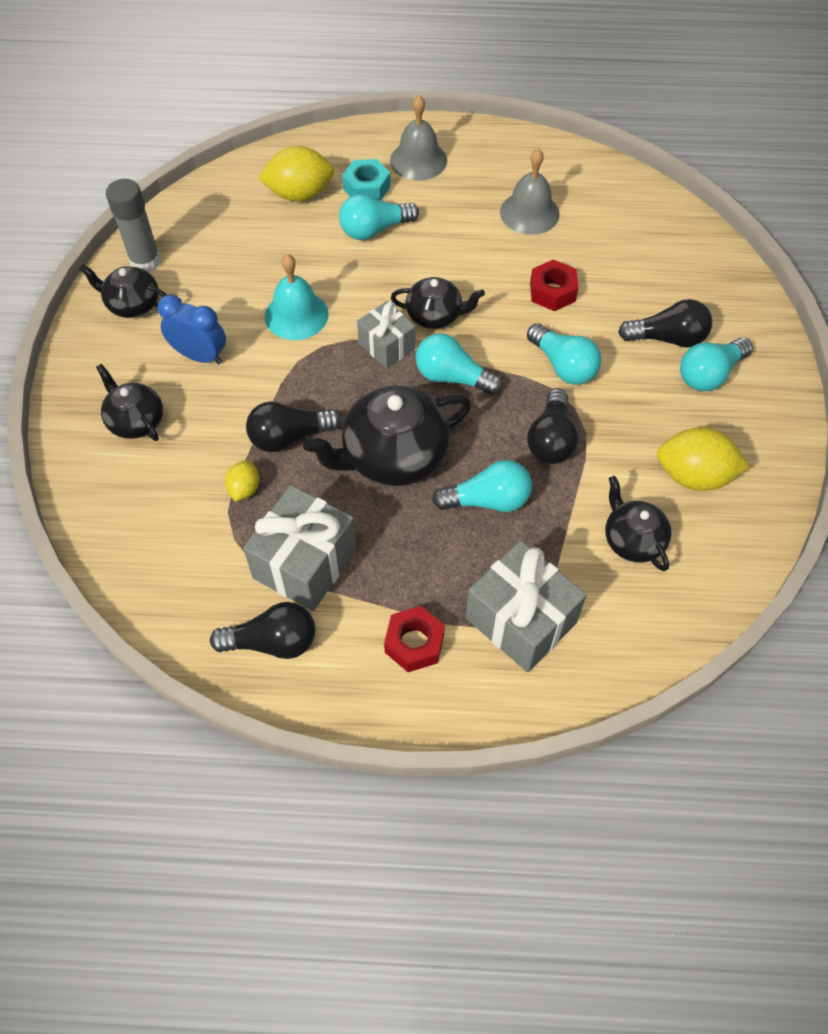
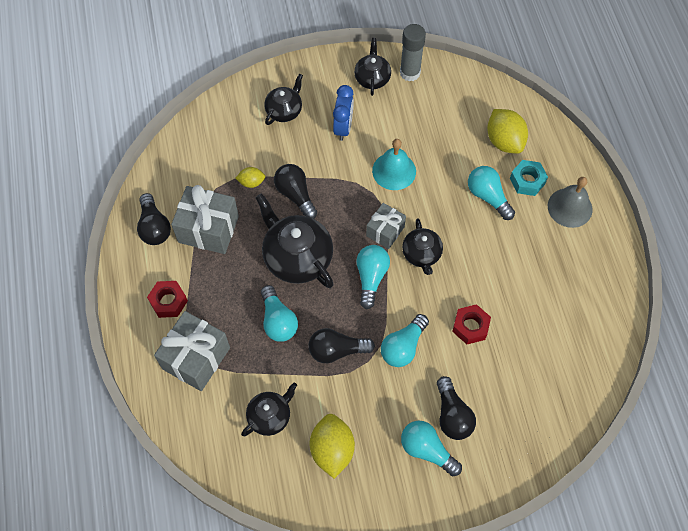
camera: 75 degrees right, 5 degrees up
grey bell [500,149,559,235] -> none

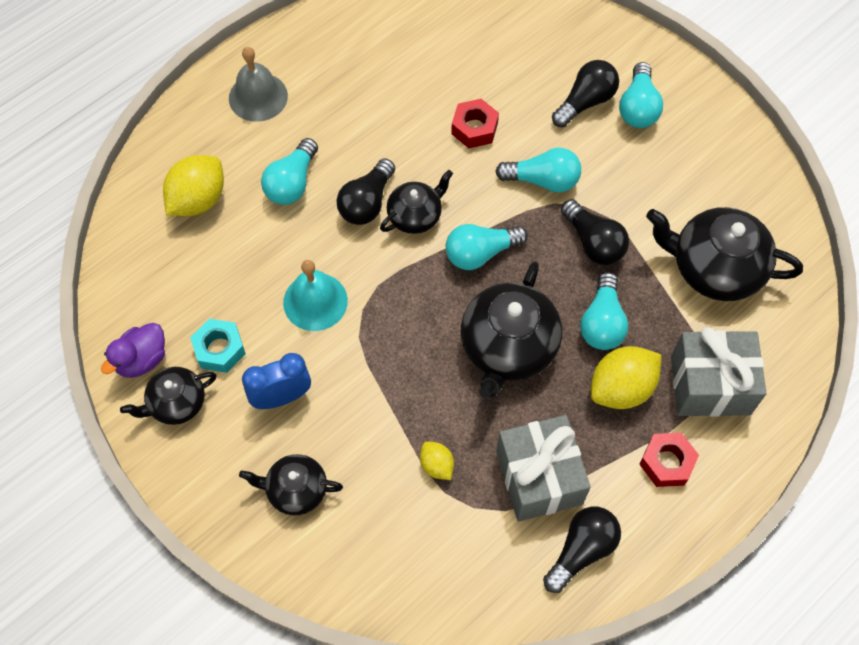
camera: 120 degrees left, 0 degrees up
black teapot [241,383,297,436] -> black teapot [646,207,803,301], size x1.73
turquoise light bulb [261,285,298,342] -> turquoise light bulb turned 150 degrees clockwise [580,272,629,350]
black light bulb [274,164,317,219] -> black light bulb moved to [337,158,395,225]
yellow lemon [310,414,355,479] -> yellow lemon moved to [591,346,661,409]
grey gift [366,203,406,249] -> none
grey glue stick [400,24,426,81] -> purple duck [101,323,165,378]
turquoise nut [510,160,548,196] -> turquoise nut moved to [190,319,246,373]

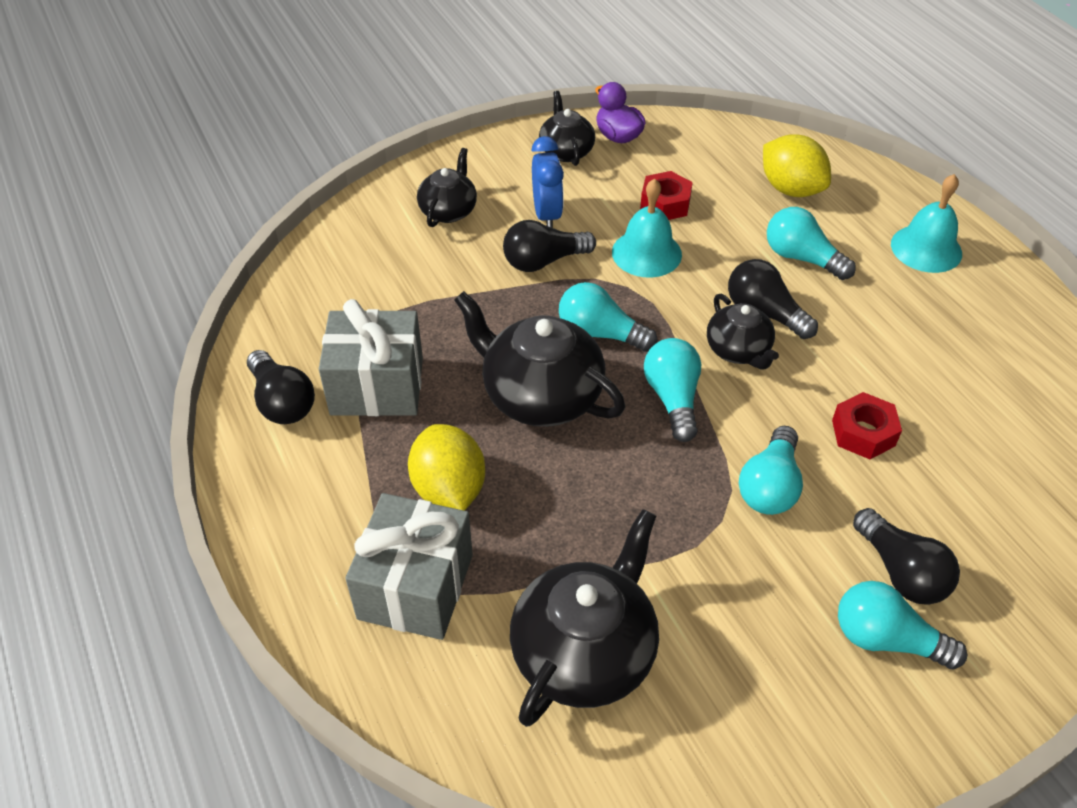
camera: 105 degrees right, 15 degrees down
turquoise nut [190,319,246,373] -> none
grey bell [229,47,288,122] -> turquoise bell [891,174,962,273]
yellow lemon [420,442,454,480] -> none
black light bulb [561,199,629,265] -> black light bulb moved to [503,220,596,272]
turquoise light bulb [580,272,629,350] -> turquoise light bulb moved to [559,282,657,352]
red nut [639,433,699,487] -> red nut moved to [640,171,693,220]

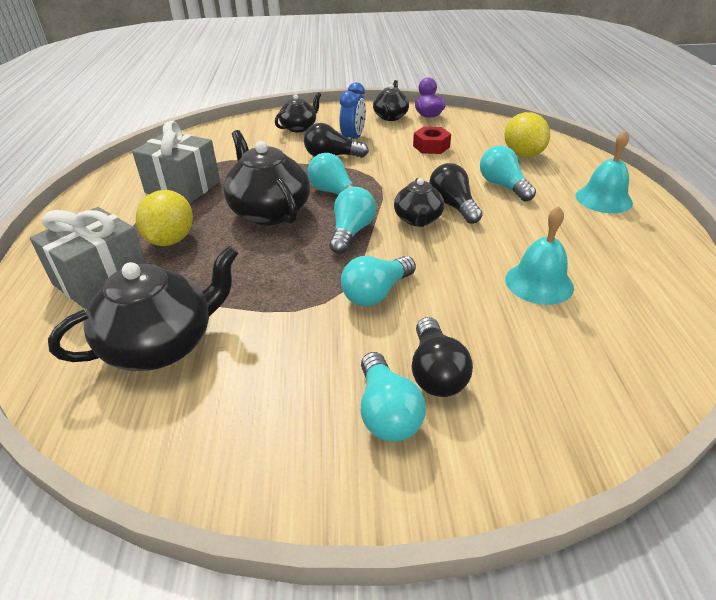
camera: 25 degrees right, 10 degrees down
black light bulb [247,350,315,424] -> none
turquoise bell [612,179,682,277] -> turquoise bell moved to [505,206,574,305]
red nut [832,392,902,459] -> none
turquoise light bulb [838,581,967,670] -> turquoise light bulb turned 150 degrees counterclockwise [361,352,426,442]

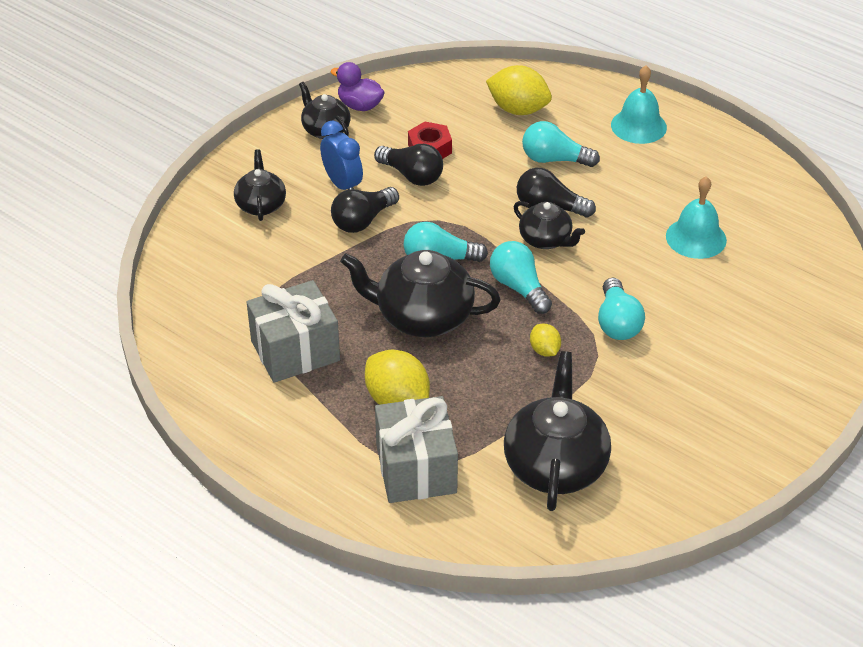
camera: 50 degrees left, 5 degrees up
turquoise light bulb [361,352,426,442] -> none
black light bulb [412,317,473,397] -> black light bulb moved to [374,144,443,186]
none -> yellow lemon [530,324,561,357]

